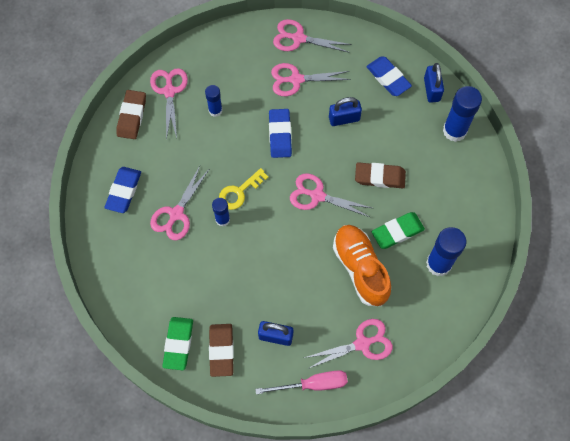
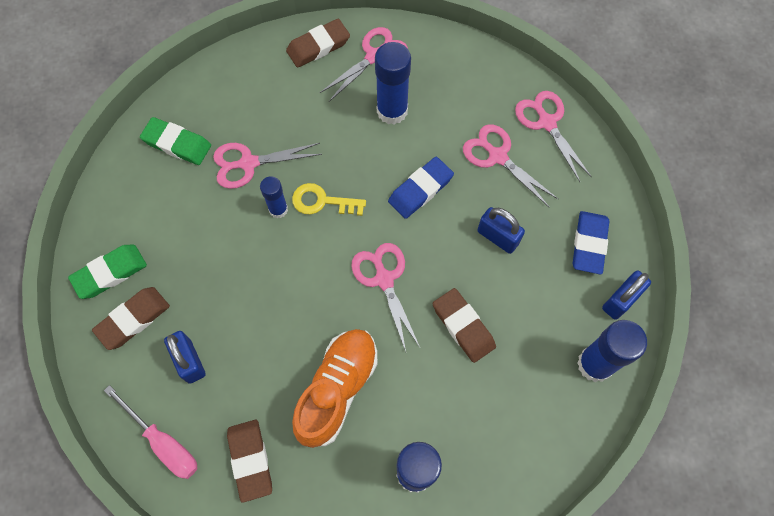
camera: 50 degrees right, 0 degrees up
blue eraser [105,167,141,213] -> none
blue glue stick [205,85,222,117] -> blue glue stick [375,42,411,125], size x1.73
pink scissors [304,319,393,368] -> brown eraser [227,420,272,503]
green eraser [372,212,425,249] -> green eraser moved to [140,117,211,165]

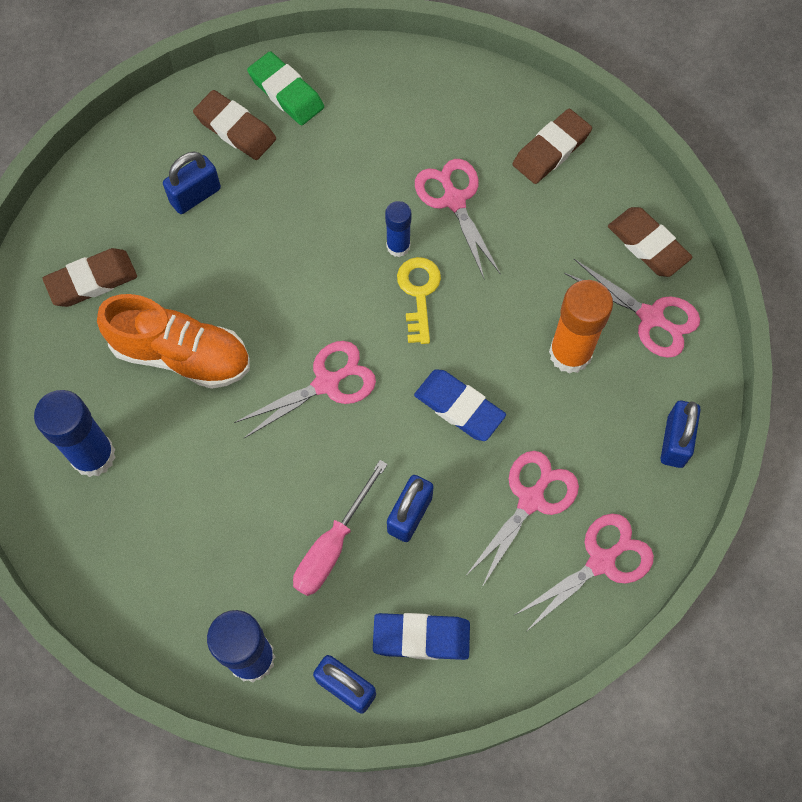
camera: 80 degrees right, 0 degrees up
pink screwdriver [104,385,198,479] -> pink screwdriver moved to [293,460,388,596]
green eraser [140,117,211,165] -> none
blue glue stick [375,42,411,125] -> orange glue stick [549,280,613,374]
brown eraser [433,288,496,363] -> brown eraser moved to [513,109,592,184]
none -> blue padlock [661,401,701,468]

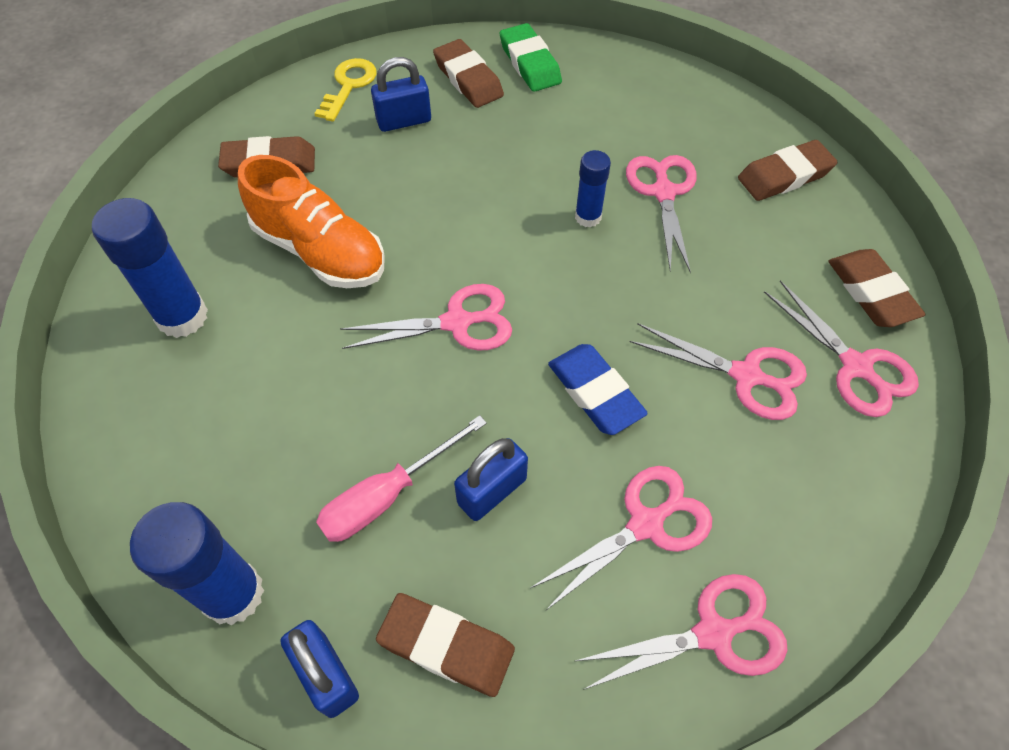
camera: 20 degrees right, 10 degrees down
blue eraser [373,613,470,660] -> brown eraser [376,593,515,697]
yellow key [397,257,441,344] -> yellow key moved to [314,58,377,122]
orange glue stick [549,280,613,374] -> pink scissors [630,323,807,420]
blue padlock [661,401,701,468] -> none

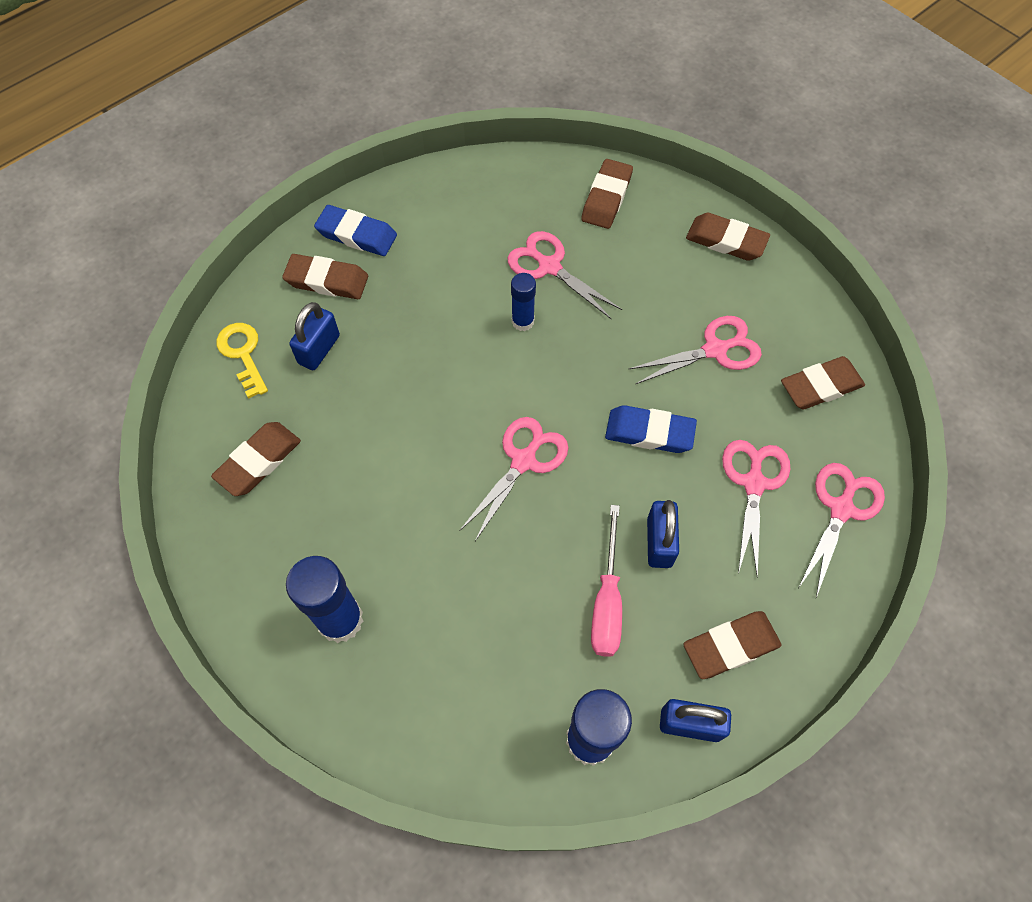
camera: 45 degrees left, 5 degrees up
orange shoe [238,155,385,288] -> none
green eraser [500,23,562,92] -> blue eraser [314,205,397,256]
pink scissors [764,280,919,417] -> none
none -> brown eraser [781,356,865,410]

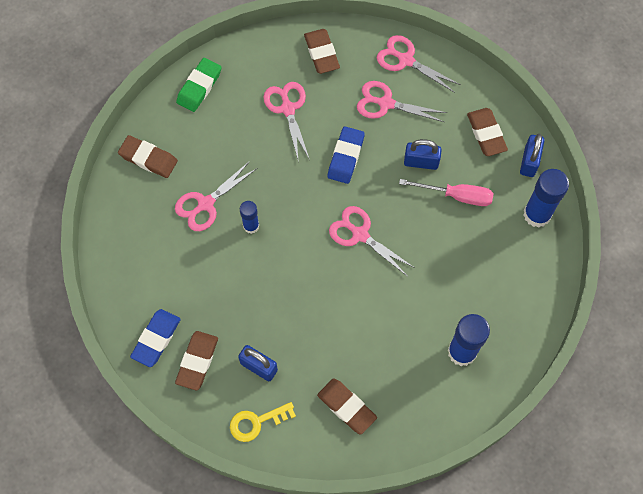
camera: 85 degrees left, 5 degrees up
brown eraser [686,213,770,261] -> green eraser [176,58,222,112]

